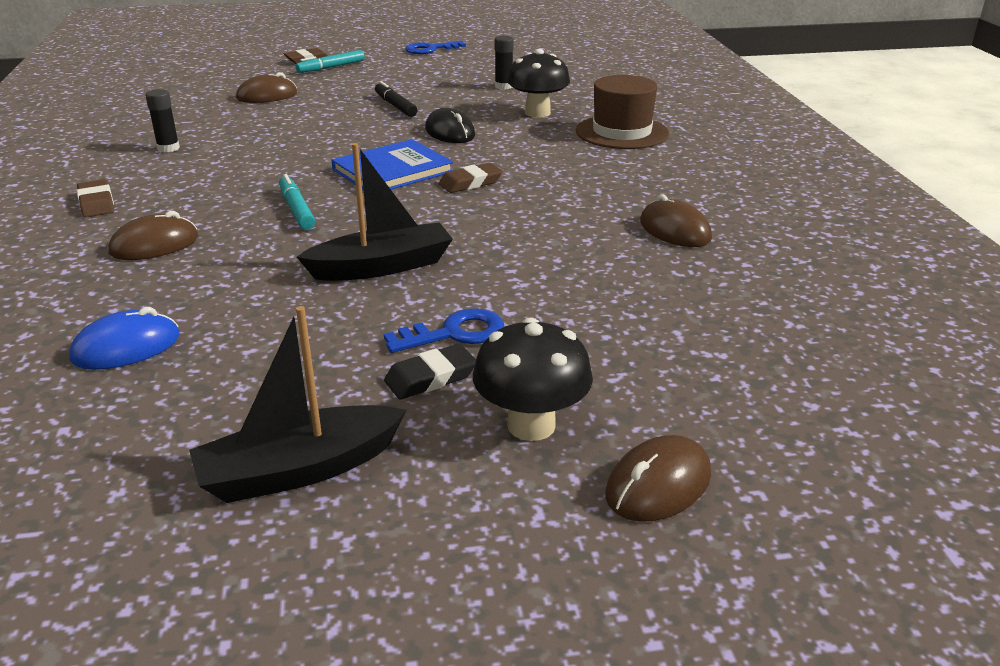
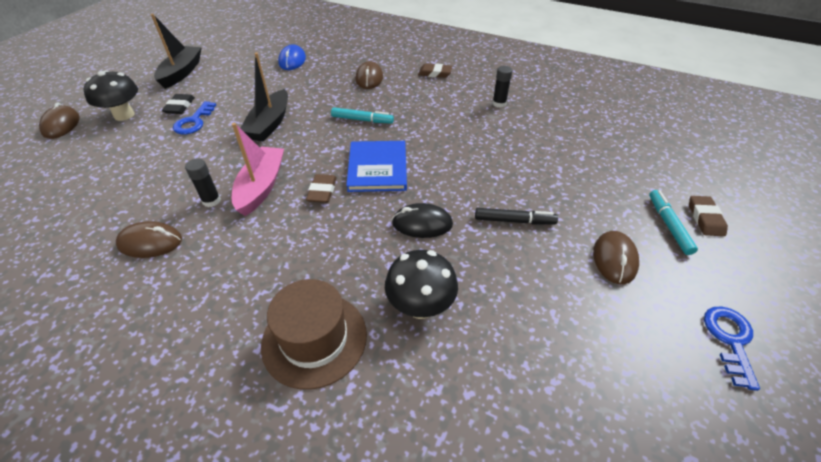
camera: 125 degrees right, 15 degrees up
brown mouse [236,72,297,103] -> brown mouse moved to [593,231,639,284]
black glue stick [495,36,514,89] -> black glue stick moved to [185,159,221,207]
none -> pink boat [232,123,284,216]

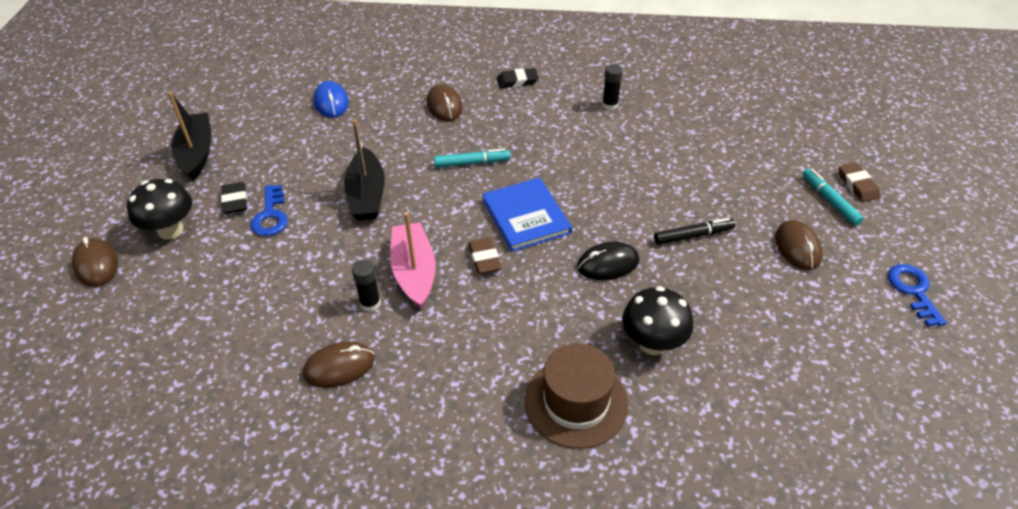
camera: 20 degrees left, 0 degrees up
brown eraser [418,63,452,78] -> black eraser [497,68,539,88]

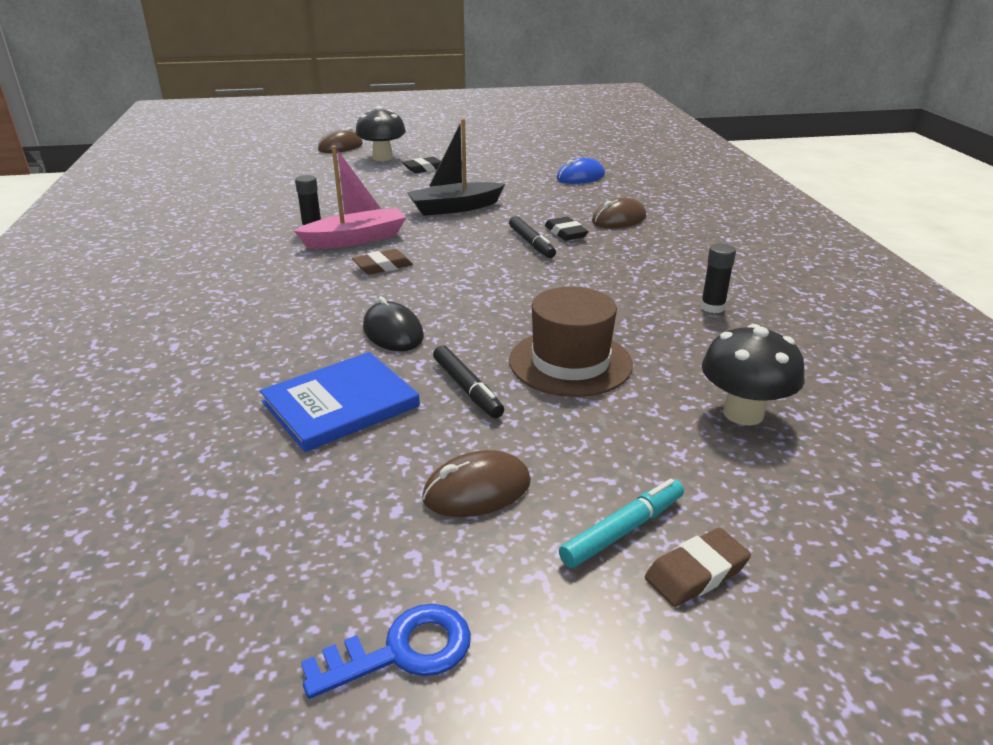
camera: 75 degrees right, 15 degrees down
black boat [168,92,211,181] -> none
blue key [251,185,288,236] -> none
brown mouse [303,341,374,388] -> none
turquoise marker [434,148,510,168] -> black marker [509,216,556,258]
blue book [482,178,572,252] -> blue book moved to [260,352,420,452]
black eraser [497,68,539,88] -> black eraser moved to [545,217,589,241]
brown hat [525,343,628,449] -> brown hat moved to [509,287,633,397]
black mushroom [622,286,693,355] -> black mushroom moved to [702,324,804,426]

